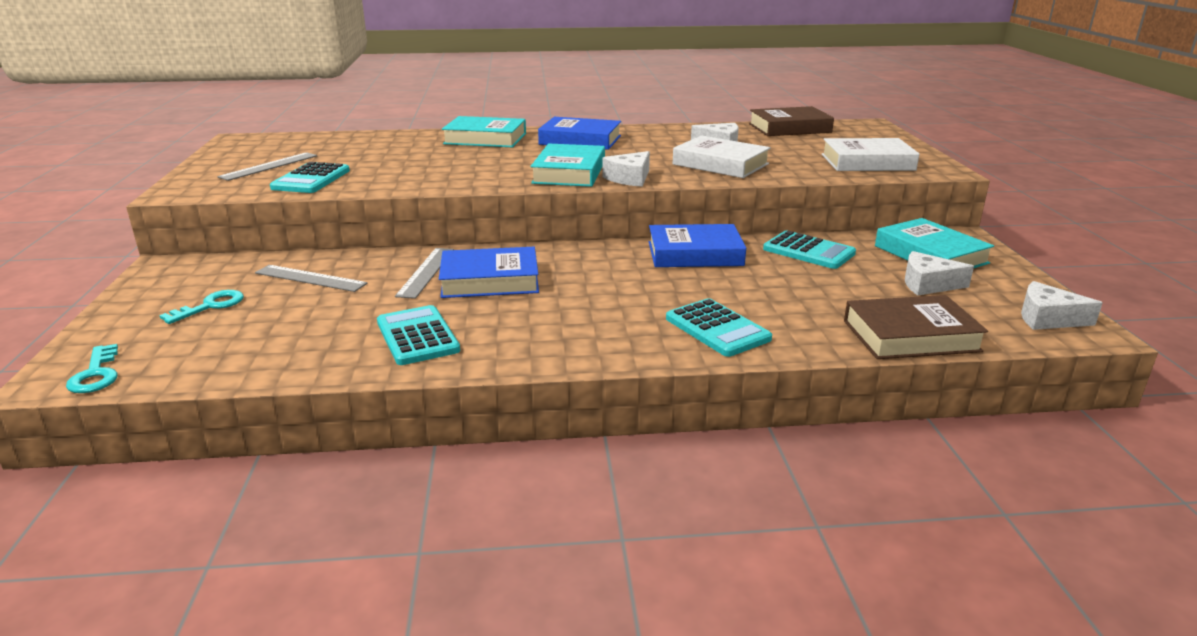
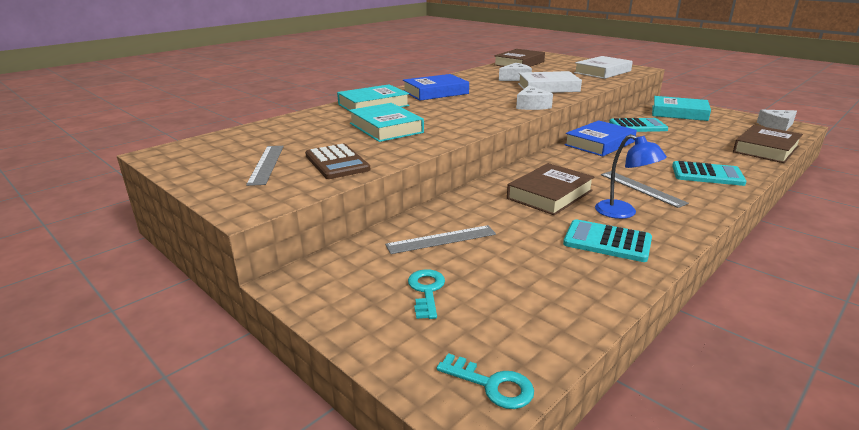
camera: 40 degrees left, 0 degrees up
turquoise calculator [270,162,350,193] -> brown calculator [305,144,370,179]
grey ruler [395,248,454,299] -> grey ruler moved to [601,171,689,208]
blue book [439,247,539,298] -> brown book [507,163,595,215]
turquoise book [530,143,605,187] -> turquoise book moved to [349,103,424,142]
white cheese [905,251,974,296] -> none
none -> blue lamp [595,134,667,219]

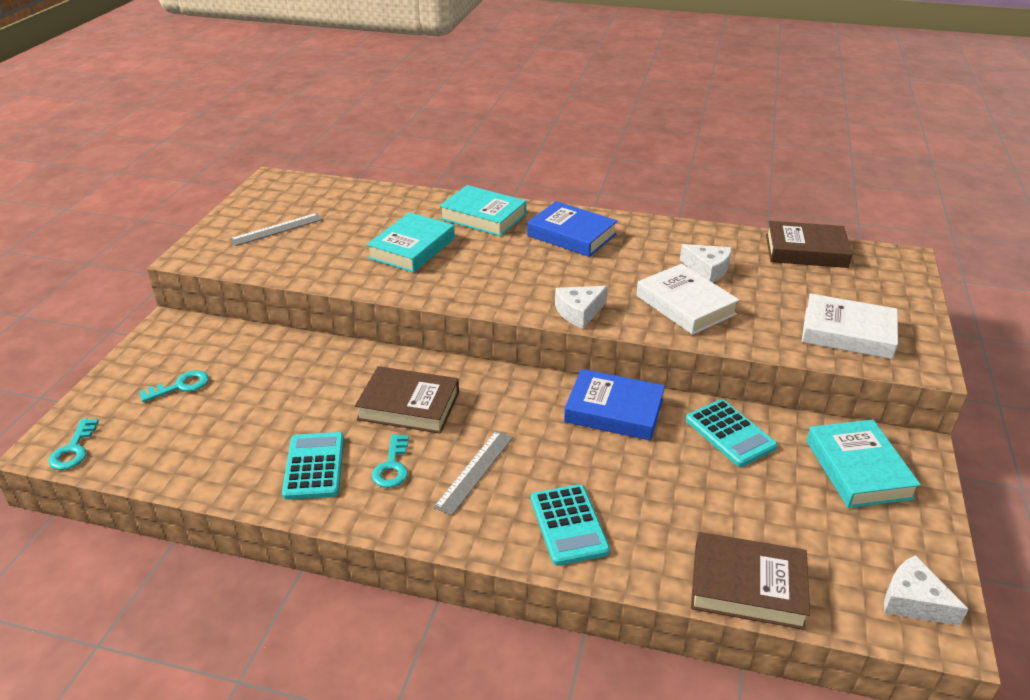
camera: 60 degrees right, 10 degrees up
brown calculator [305,144,370,179] -> none
grey ruler [385,225,496,254] -> none
blue lamp [595,134,667,219] -> turquoise key [372,434,408,488]

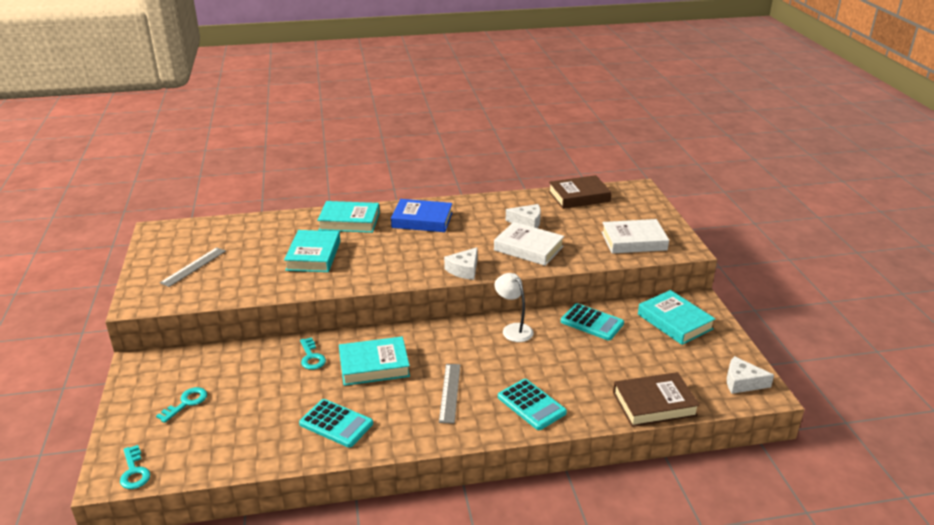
camera: 25 degrees left, 5 degrees down
turquoise calculator [282,432,344,500] -> turquoise calculator turned 150 degrees clockwise [299,399,373,448]
brown book [355,366,459,434] -> turquoise book [339,336,410,386]
turquoise key [372,434,408,488] -> turquoise key moved to [300,337,326,370]
blue book [564,369,665,441] -> white lamp [495,273,534,342]

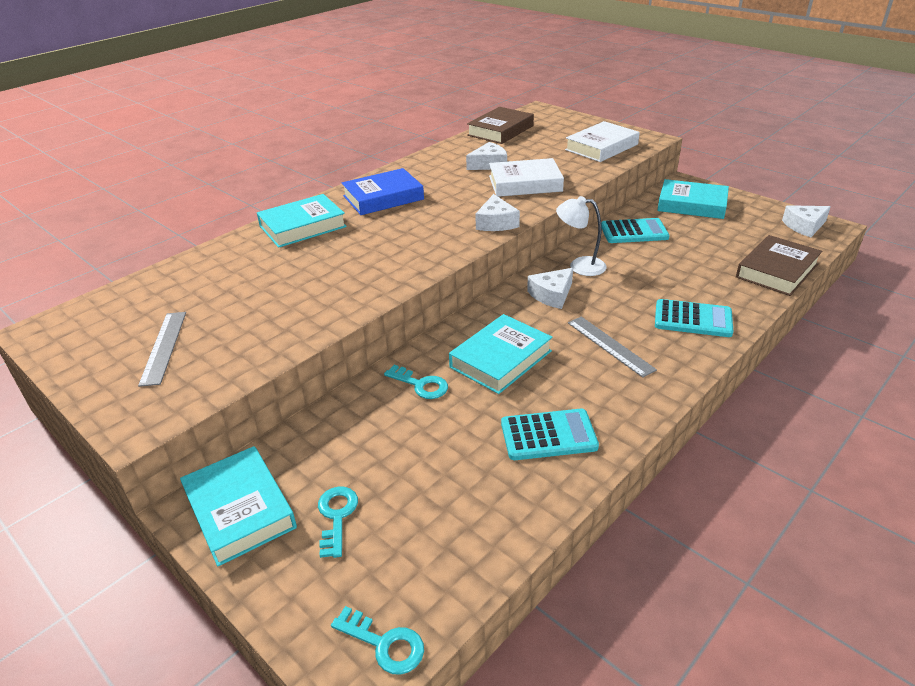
camera: 35 degrees left, 5 degrees up
turquoise book [284,230,340,272] -> turquoise book moved to [180,446,297,566]
none -> white cheese [527,268,573,309]

